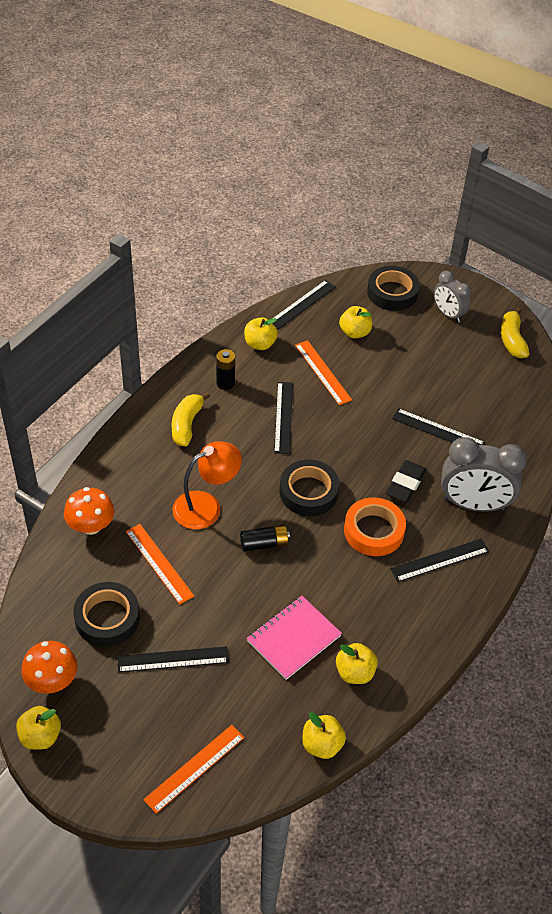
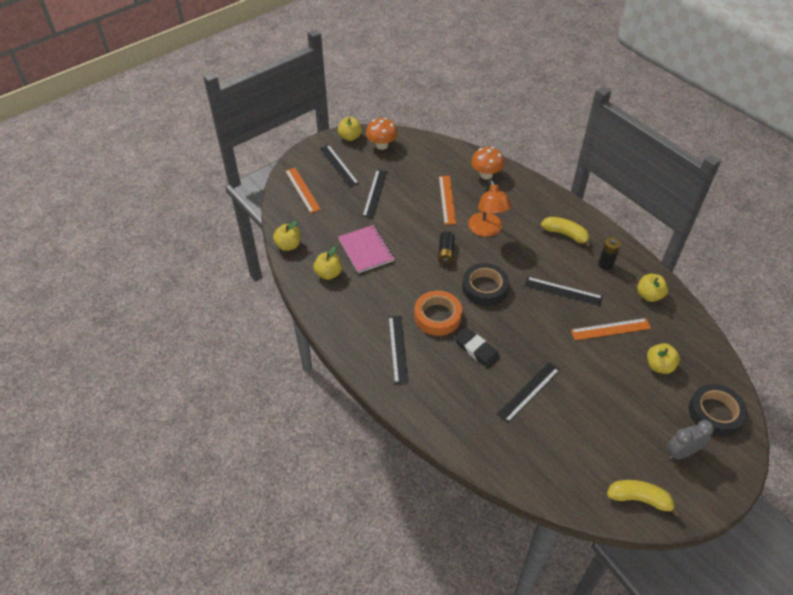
camera: 110 degrees right, 0 degrees up
black tape [73,582,140,647] -> none
orange ruler [126,524,194,604] -> orange ruler turned 75 degrees counterclockwise [439,176,456,225]
black ruler [272,280,336,329] -> black ruler moved to [320,145,359,187]
grey clock [441,437,527,512] -> none

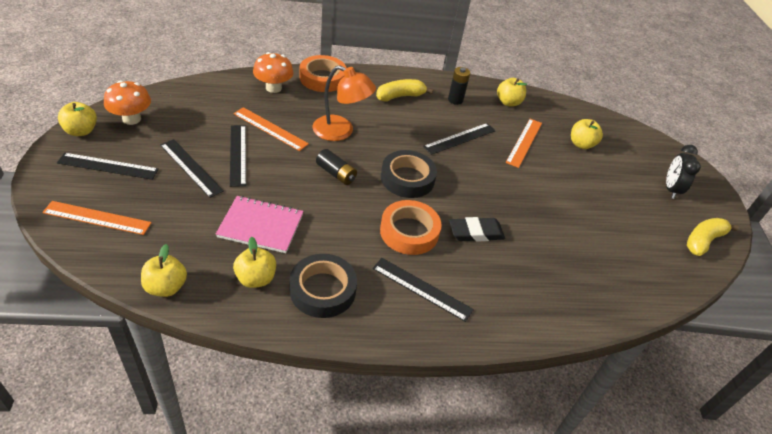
camera: 60 degrees left, 5 degrees down
black ruler [497,362,560,423] -> black ruler moved to [230,125,246,187]
grey clock [667,420,714,459] -> black clock [666,145,701,199]
black tape [689,384,747,437] -> black tape moved to [290,254,357,318]
none -> orange tape [300,55,346,92]

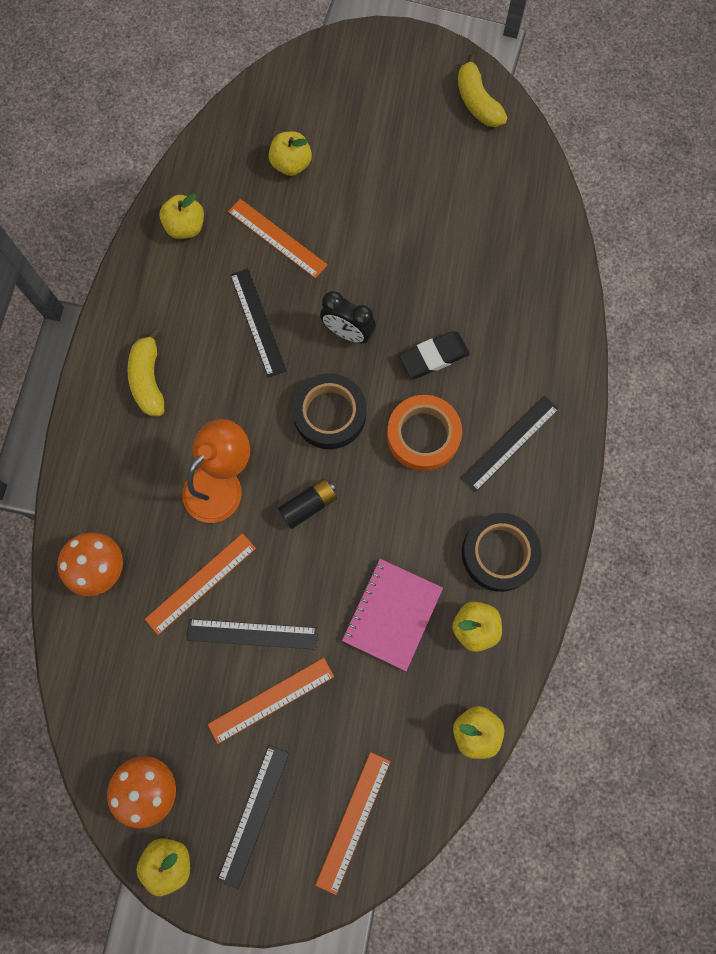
camera: 70 degrees left, 30 degrees up
black ruler [160,139,224,198] -> orange ruler [208,658,334,744]
orange tape [300,55,346,92] -> none
black battery [448,67,470,105] -> none
black eraser [449,217,505,242] -> black eraser turned 60 degrees clockwise [399,331,470,378]
black clock [666,145,701,199] -> black clock moved to [320,291,376,343]

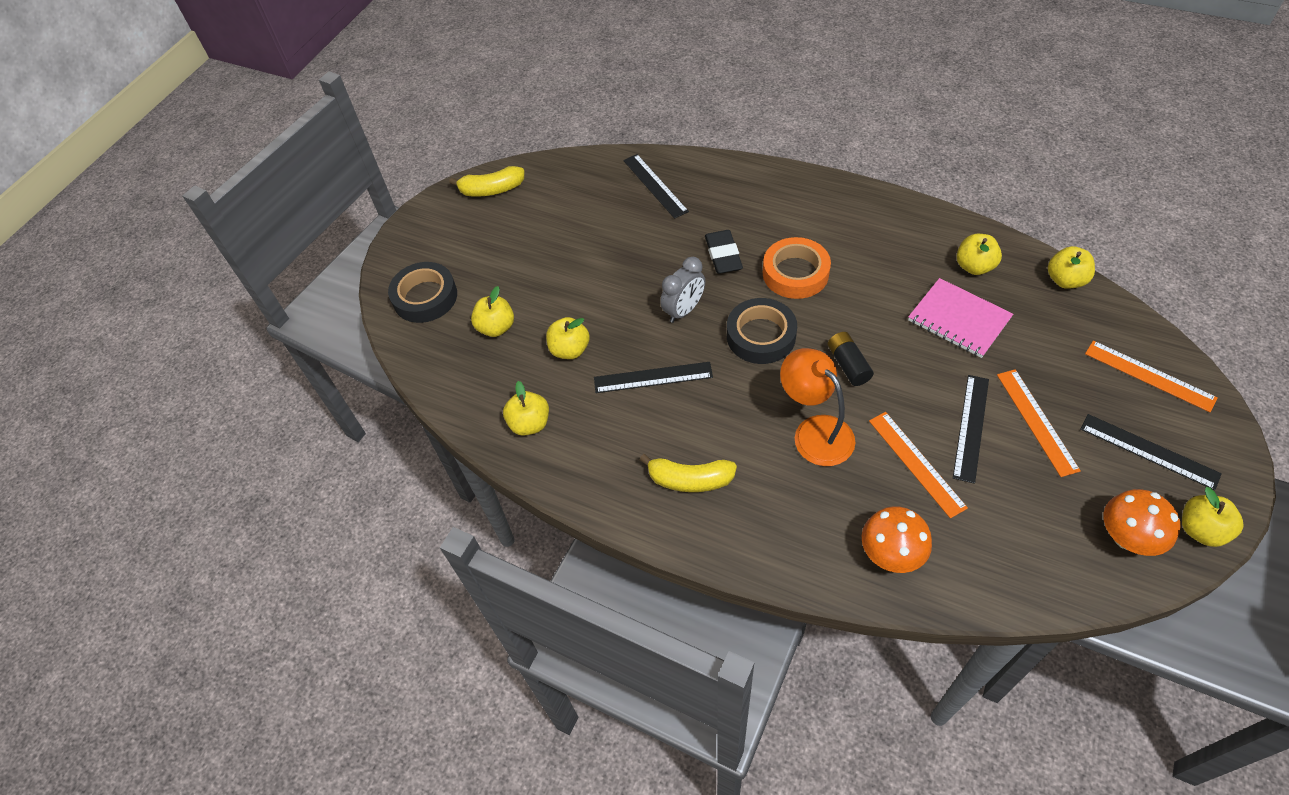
camera: 70 degrees left, 20 degrees down
orange ruler [228,199,327,278] -> yellow apple [546,317,590,359]
black clock [320,291,376,343] -> grey clock [660,257,705,323]
black ruler [461,395,559,492] -> black ruler moved to [623,154,689,219]
black tape [462,513,542,592] -> black tape moved to [388,262,457,323]

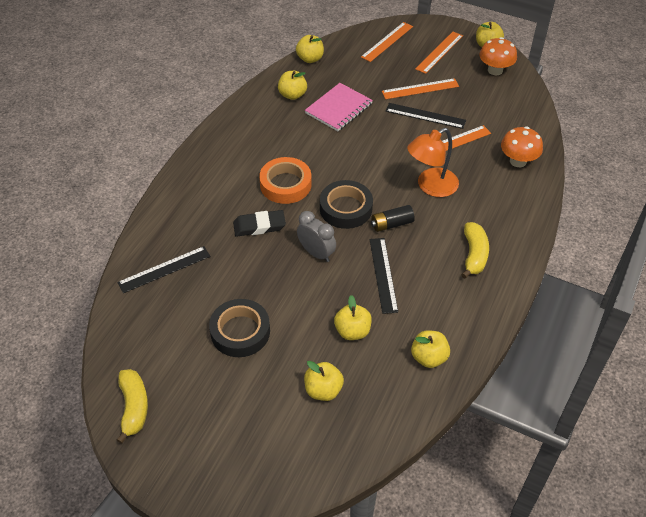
camera: 95 degrees left, 5 degrees down
black tape [388,262,457,323] -> black tape moved to [209,299,270,357]
black battery [827,332,874,386] -> black battery moved to [371,205,415,232]
black ruler [1080,414,1222,490] -> orange ruler [415,32,463,74]

